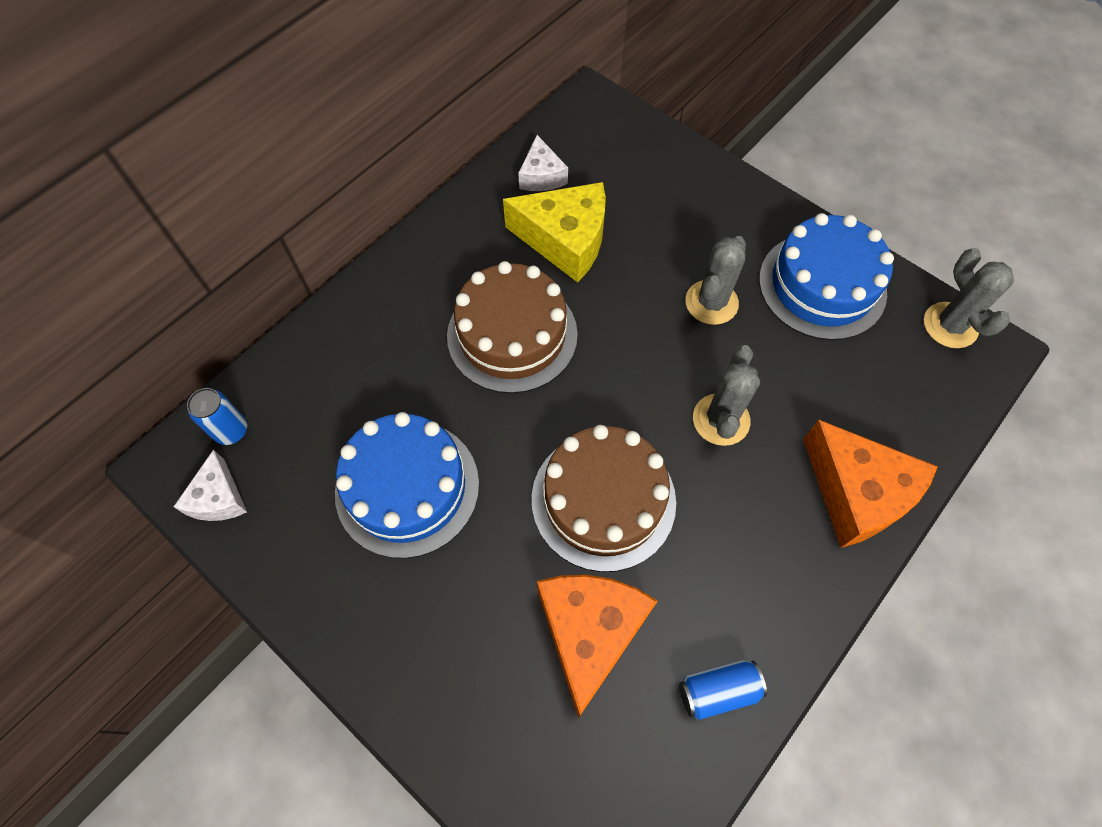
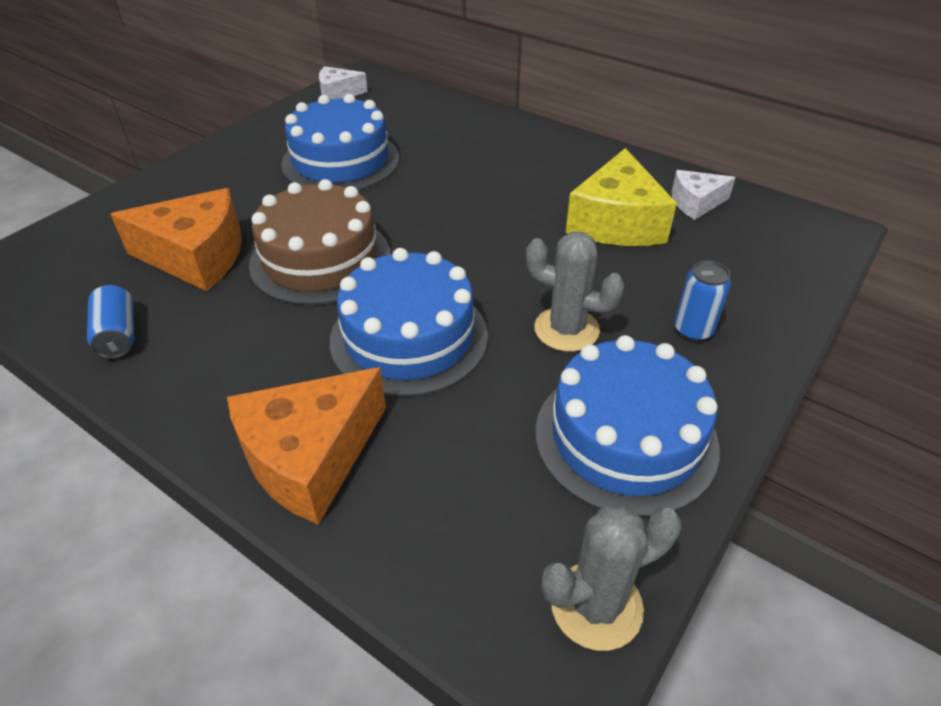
camera: 85 degrees right, 20 degrees down
blue can [187,388,247,445] -> blue can moved to [674,261,731,341]
brown cake [447,261,578,393] -> none
grey cactus [693,345,760,446] -> blue cake [330,248,488,397]

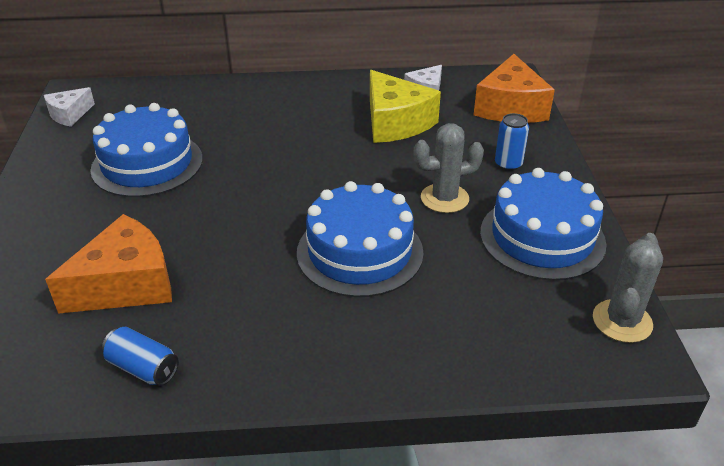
camera: 40 degrees left, 5 degrees down
orange cheese [227,367,386,525] -> orange cheese moved to [474,54,555,123]
brown cake [249,179,390,305] -> none

